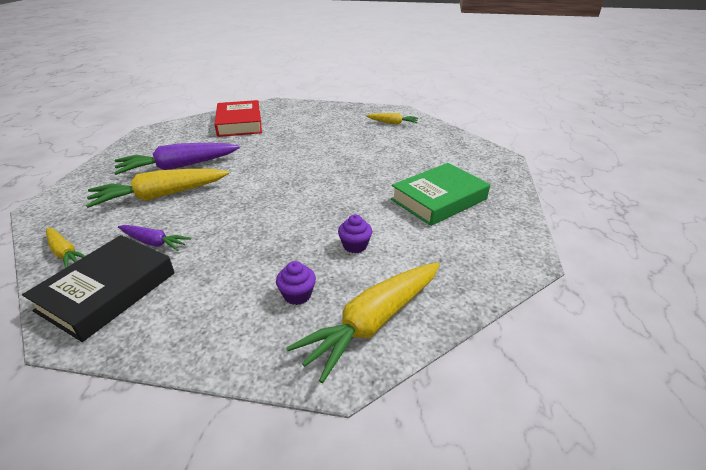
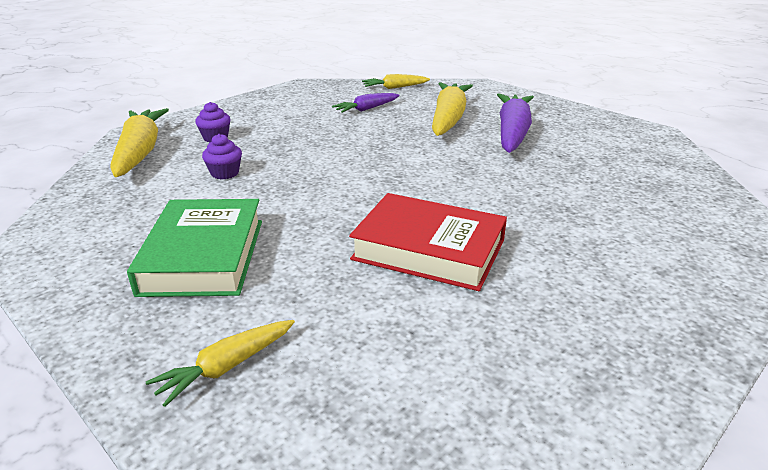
camera: 125 degrees right, 5 degrees down
black book [22,235,175,342] -> none
red book [215,100,262,137] -> red book moved to [349,193,507,291]
yellow carrot [366,113,418,125] -> yellow carrot moved to [146,320,295,407]

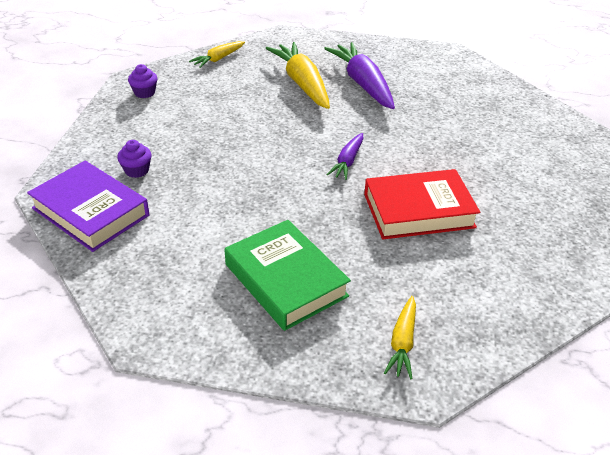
camera: 35 degrees left, 10 degrees up
yellow carrot [110,108,169,177] -> purple book [27,161,149,252]
purple cupcake [202,134,242,179] -> purple cupcake moved to [128,64,157,98]
purple carrot [332,93,400,113] -> purple carrot moved to [326,133,364,180]

